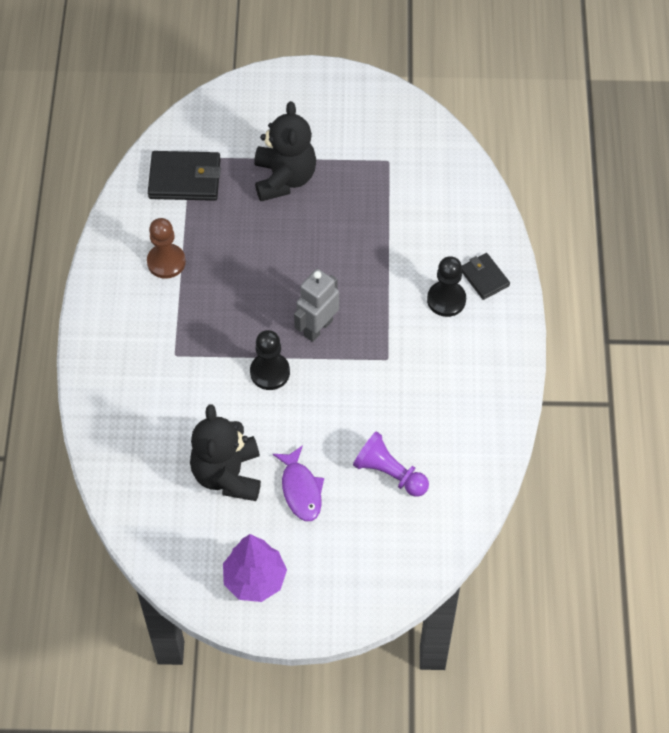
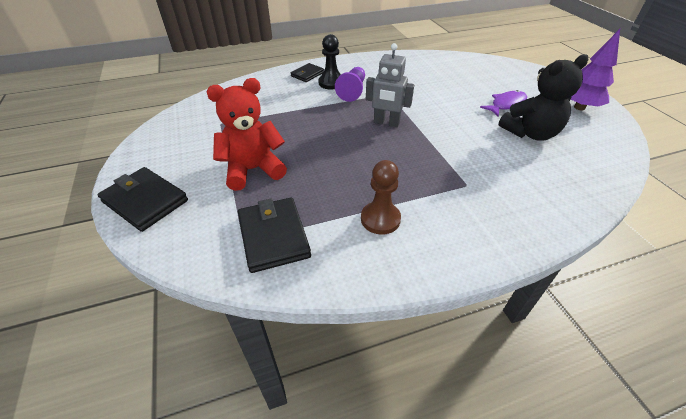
camera: 110 degrees left, 15 degrees down
black pawn [250,330,290,390] -> none
black teddy bear [254,101,316,201] -> red teddy bear [207,78,287,191]
purple pawn [353,431,429,497] -> purple pawn moved to [335,67,365,102]
none -> black wallet [97,167,188,232]

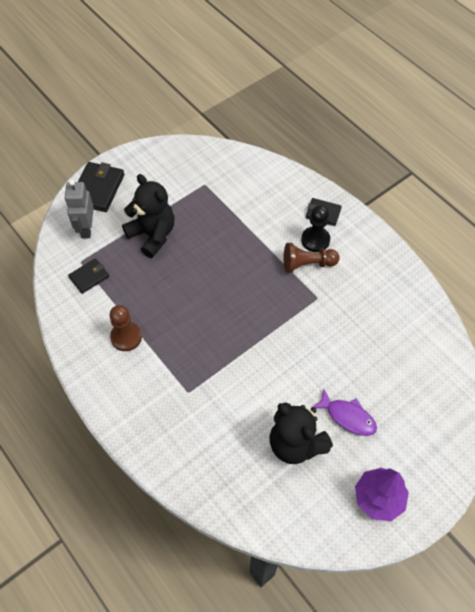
camera: 70 degrees right, 15 degrees up
red teddy bear [207,78,287,191] -> black teddy bear [122,174,174,258]
black wallet [238,198,311,273] -> black wallet [68,258,109,294], size x0.60
purple pawn [335,67,365,102] -> brown pawn [284,243,340,273]
grey robot [366,43,414,127] -> grey robot moved to [65,180,94,238]

